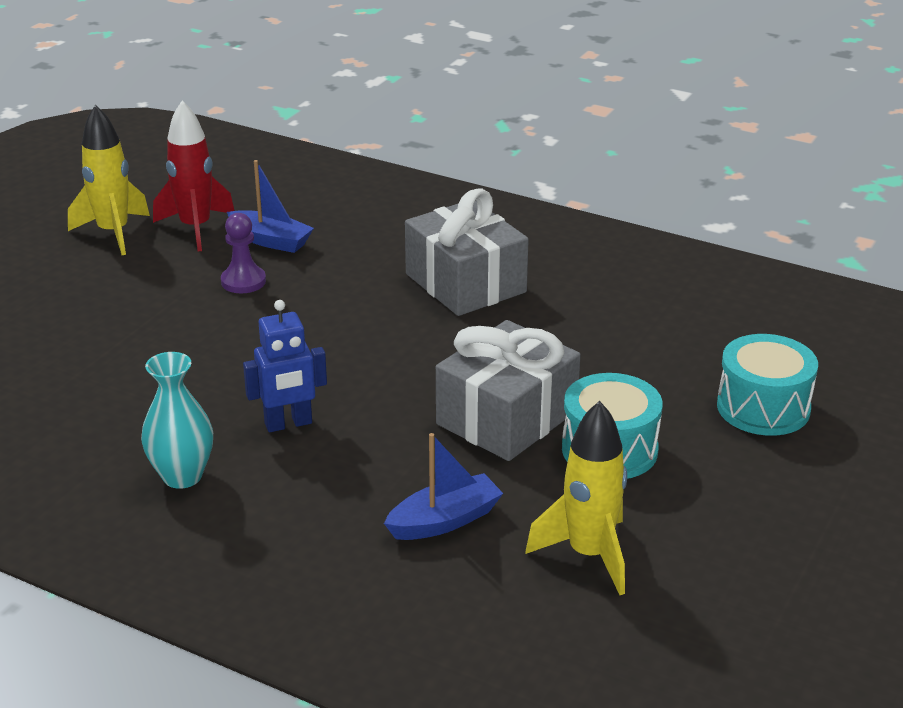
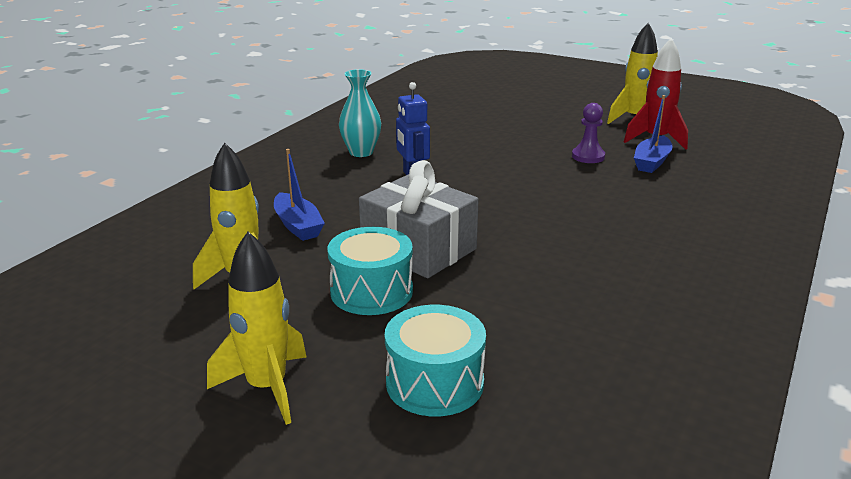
camera: 90 degrees right, 5 degrees down
grey gift [405,188,529,316] -> none
none -> yellow rocket [207,231,307,425]

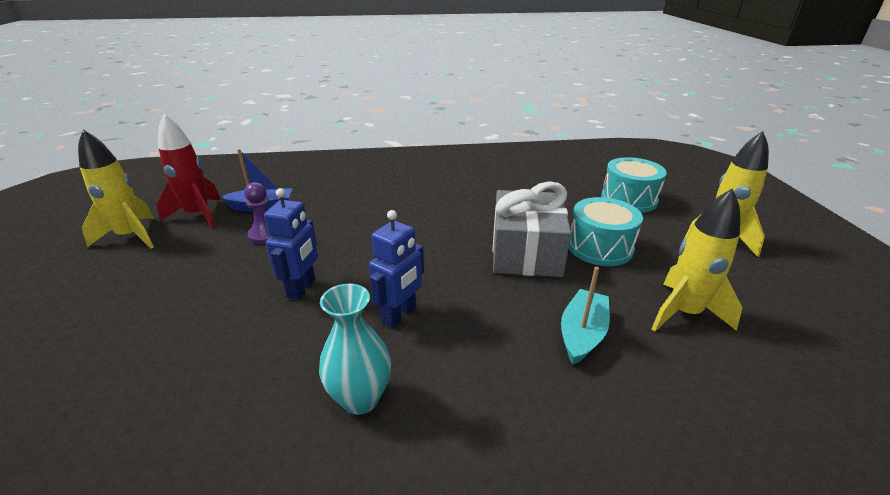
camera: 125 degrees left, 5 degrees up
blue boat [274,149,325,241] -> turquoise boat [561,267,610,365]
none -> blue robot [264,188,318,300]

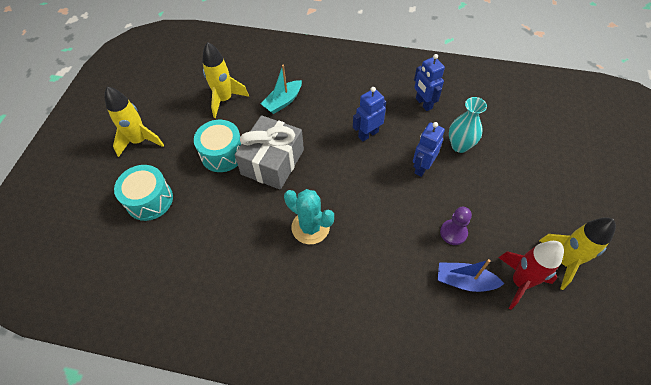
camera: 160 degrees left, 25 degrees up
turquoise vase [319,284,391,415] -> turquoise vase moved to [449,97,487,153]
none -> turquoise cactus [284,189,334,244]
none -> blue robot [414,54,445,111]

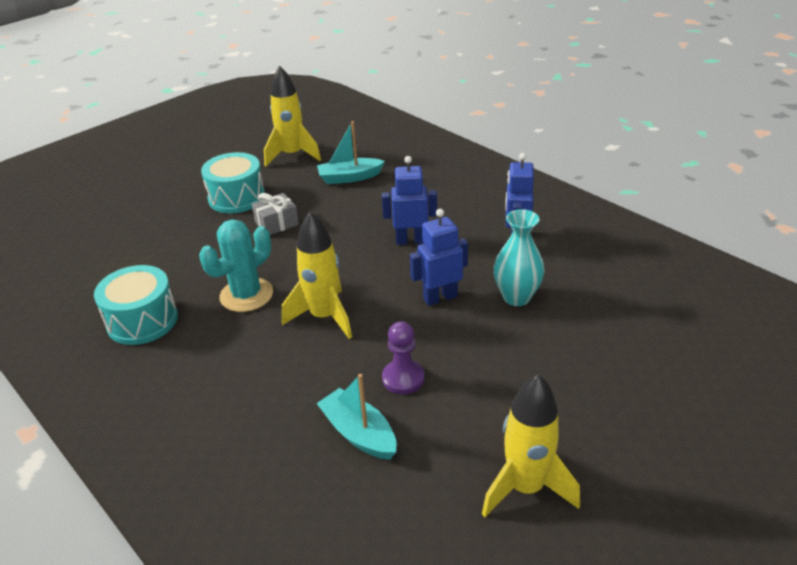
camera: 35 degrees right, 20 degrees down
yellow rocket [105,86,164,157] -> yellow rocket moved to [282,212,352,339]
turquoise drum [114,165,173,221] -> turquoise drum moved to [94,265,178,345]
grey gift [235,115,304,190] -> grey gift [252,193,299,235], size x0.50
turquoise cactus [284,189,334,244] -> turquoise cactus turned 60 degrees clockwise [199,219,273,312]
blue boat [438,259,504,292] -> turquoise boat [316,374,397,460]
red rocket [498,241,564,310] -> none

